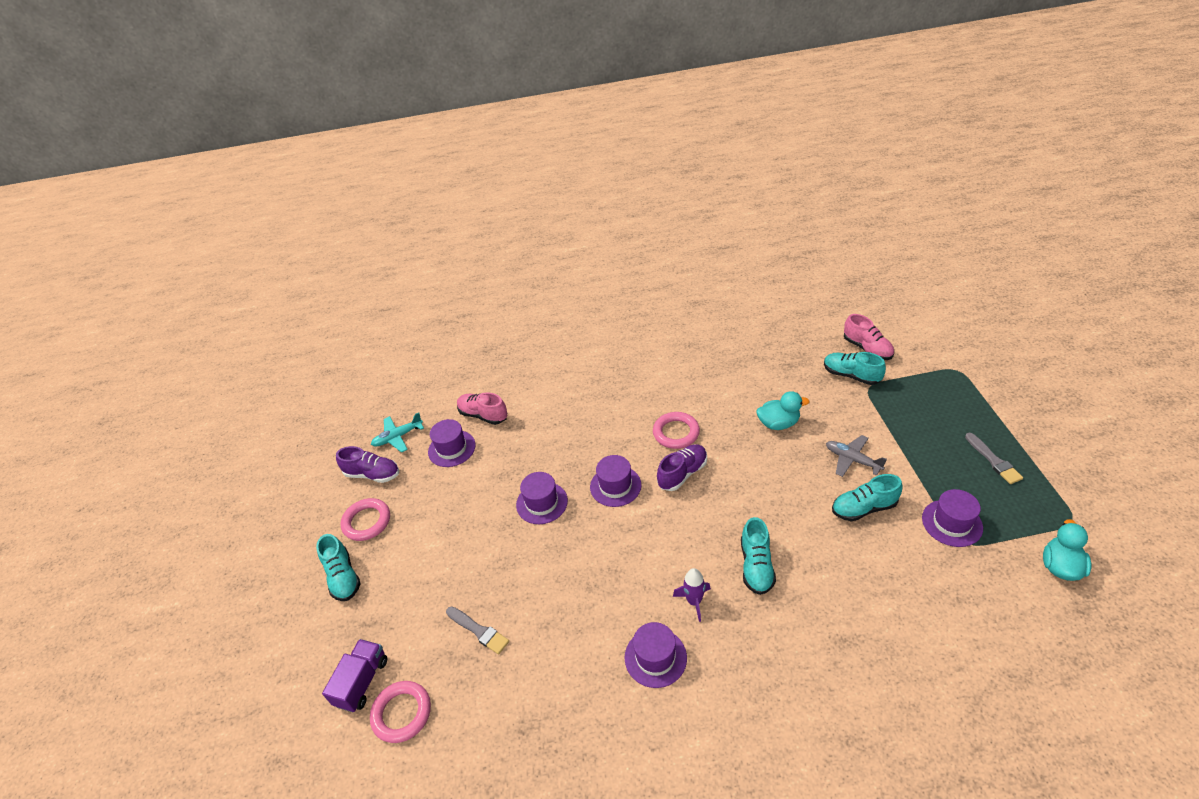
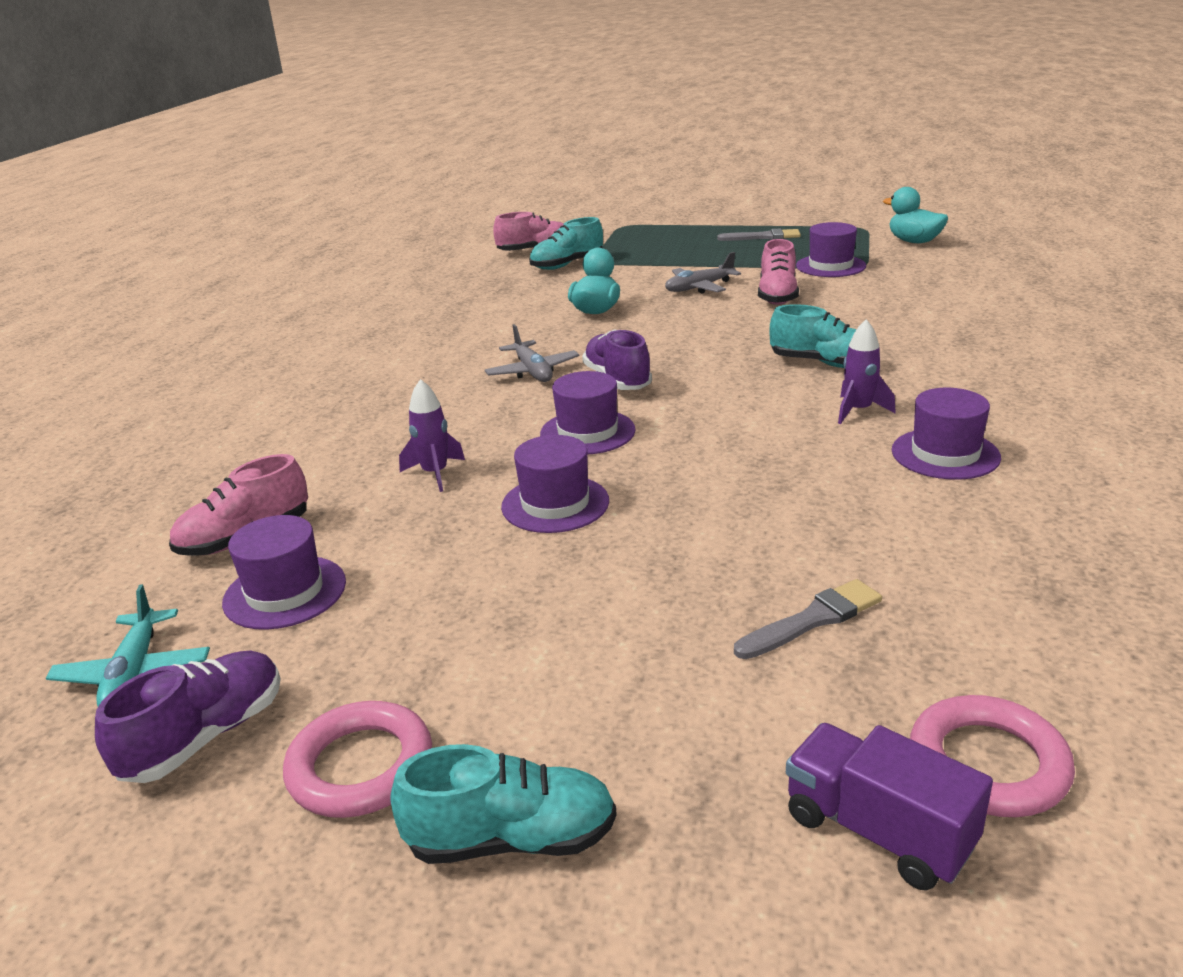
camera: 70 degrees left, 15 degrees down
pink ring [653,412,700,449] -> grey plane [485,324,579,382]
turquoise shoe [832,474,903,521] -> pink shoe [758,239,799,305]
none -> purple rocket [399,379,465,492]

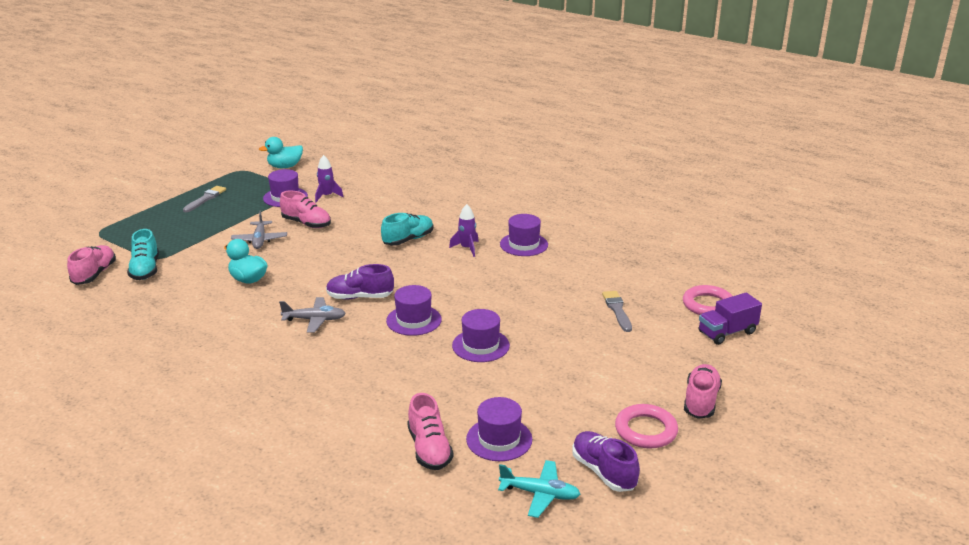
camera: 70 degrees left, 0 degrees up
turquoise shoe [390,744,617,864] -> pink shoe [684,364,722,419]
purple rocket [399,379,465,492] -> purple rocket moved to [315,155,343,202]

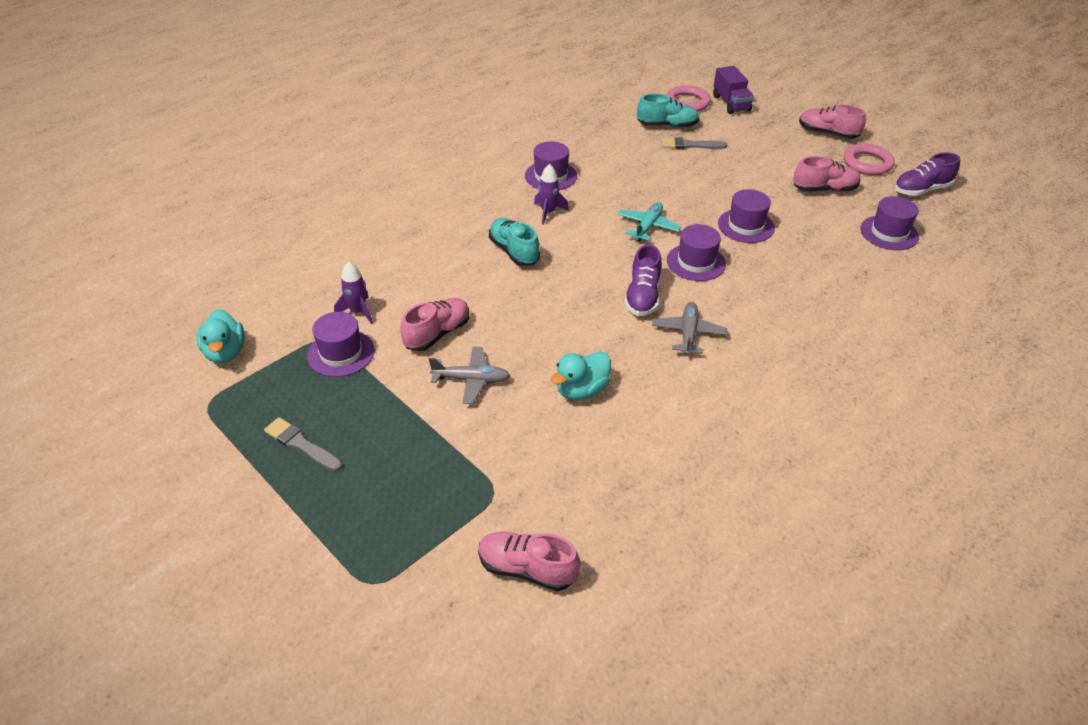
camera: 80 degrees left, 15 degrees up
turquoise shoe [127,229,159,280] -> turquoise shoe moved to [637,94,699,128]
pink shoe [407,393,453,470] -> pink shoe moved to [793,156,861,192]
turquoise plane [498,460,580,518] -> turquoise plane moved to [618,202,681,241]

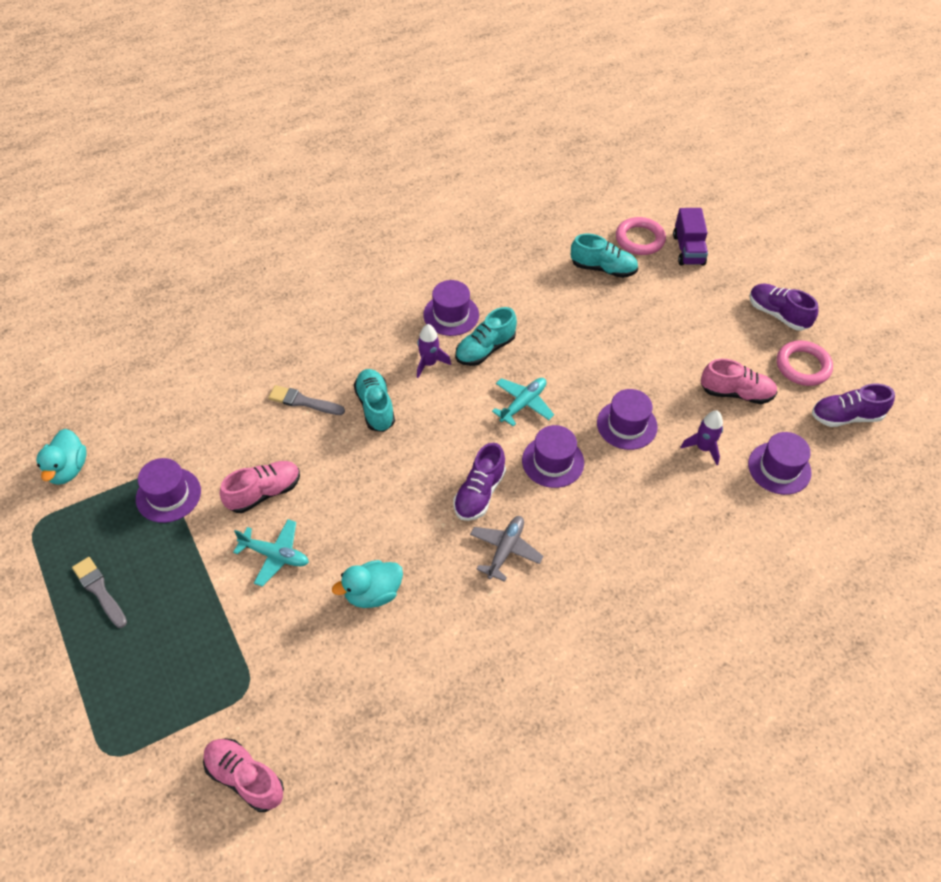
camera: 15 degrees right, 10 degrees up
purple rocket [334,261,373,324] -> purple rocket moved to [680,410,723,465]
grey plane [429,346,510,404] -> turquoise plane [233,519,309,587]
grey brush [661,137,727,149] -> grey brush moved to [268,385,345,415]
pink shoe [799,104,866,139] -> purple shoe [750,284,818,331]
none -> turquoise shoe [455,307,517,366]

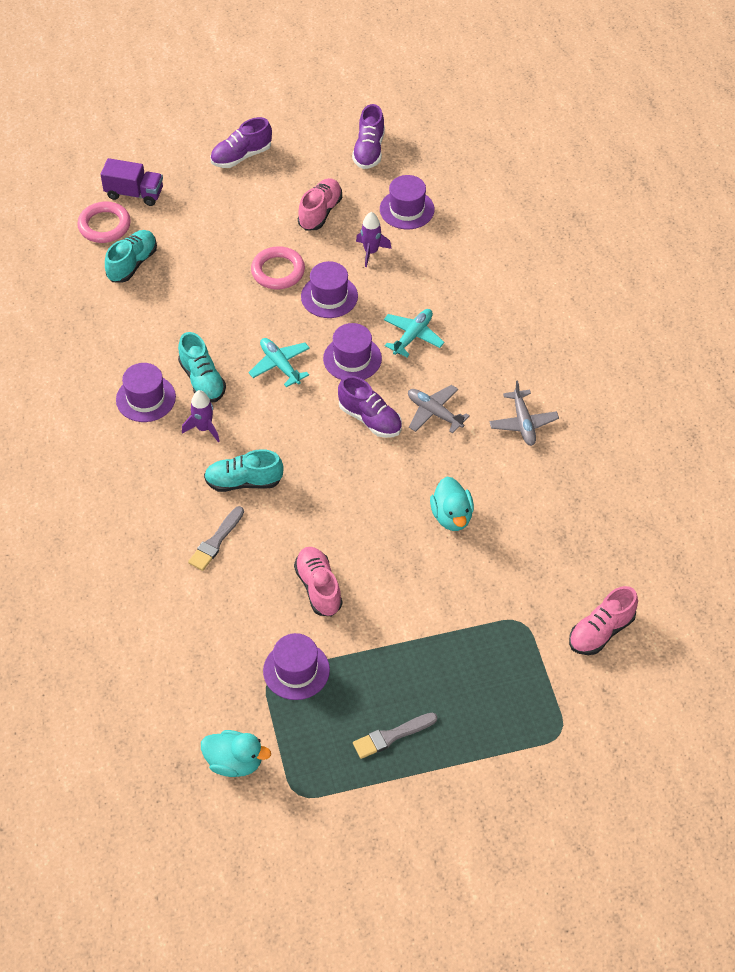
camera: 75 degrees left, 0 degrees up
turquoise plane [233,519,309,587] -> turquoise plane moved to [384,309,444,357]
pink ring [777,341,833,386] -> pink ring moved to [251,246,305,289]
none -> grey plane [489,380,559,446]

